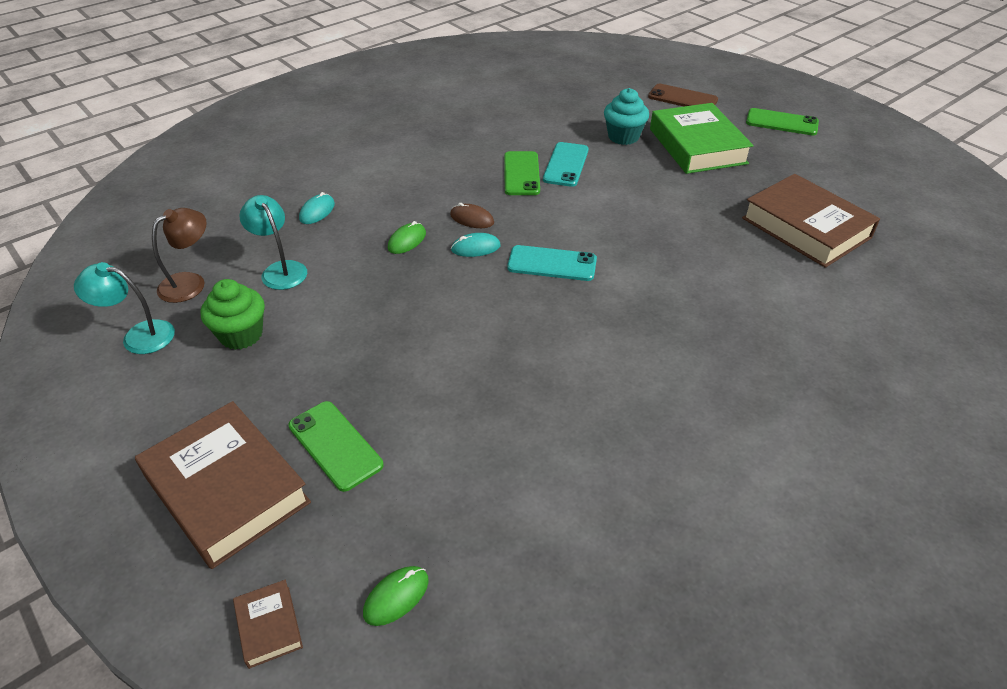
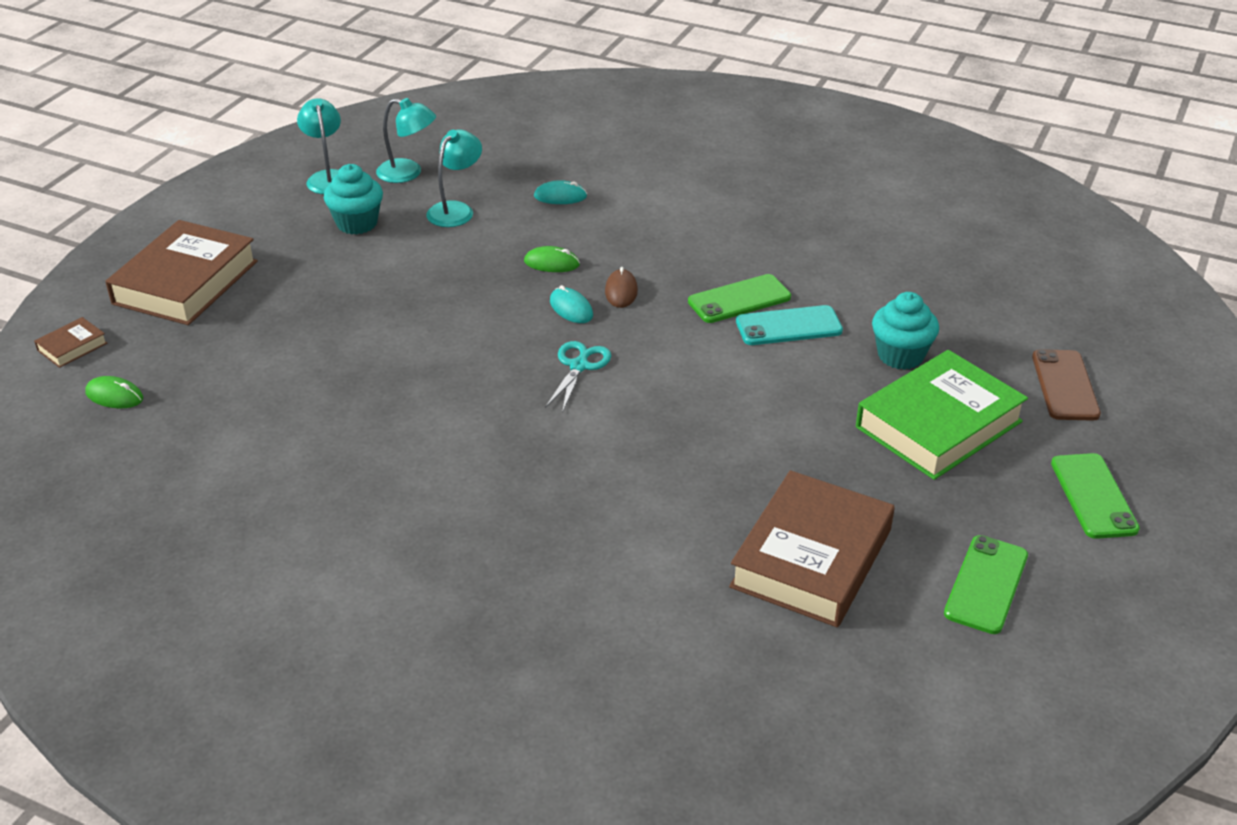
camera: 65 degrees right, 5 degrees down
brown lamp [152,208,207,303] -> turquoise lamp [376,98,436,183]
green cupcake [201,279,265,350] -> turquoise cupcake [324,164,383,235]
green phone [288,401,384,492] -> green phone moved to [944,535,1028,634]
turquoise phone [507,245,597,281] -> turquoise scissors [545,341,611,413]

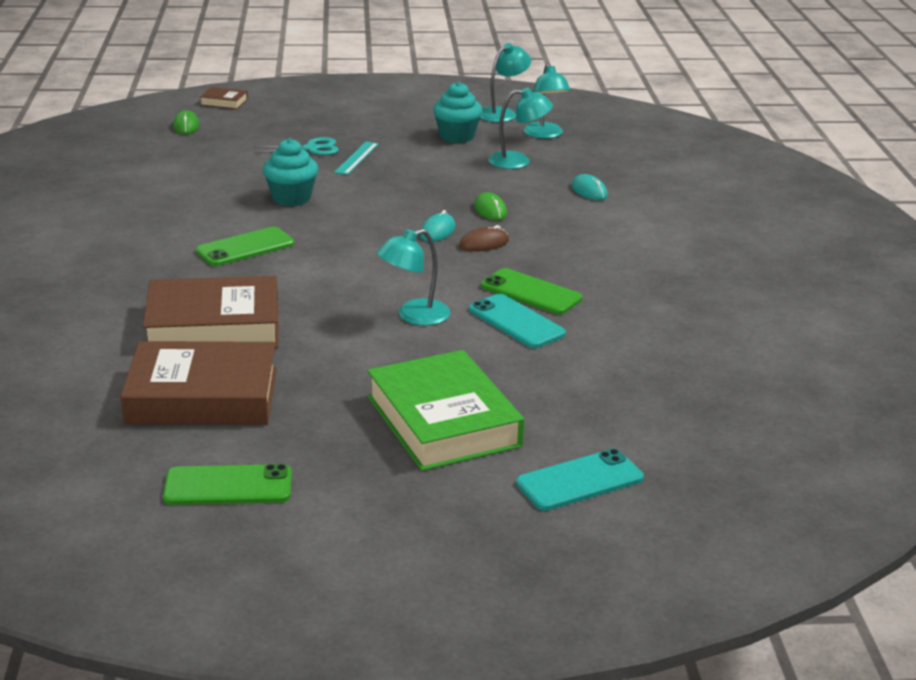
camera: 60 degrees right, 10 degrees down
brown book [105,220,258,325] -> brown book moved to [143,276,278,348]
turquoise scissors [545,341,611,413] -> turquoise scissors moved to [253,137,339,155]
green book [856,350,1028,480] -> green book turned 45 degrees clockwise [367,350,524,471]
turquoise cupcake [872,292,939,370] -> turquoise cupcake moved to [263,138,318,206]
brown phone [1032,349,1101,421] -> turquoise phone [516,449,644,511]
green phone [1051,453,1140,539] -> green phone moved to [196,227,294,266]
none -> turquoise ruler [334,142,379,175]
none -> turquoise lamp [377,229,450,326]

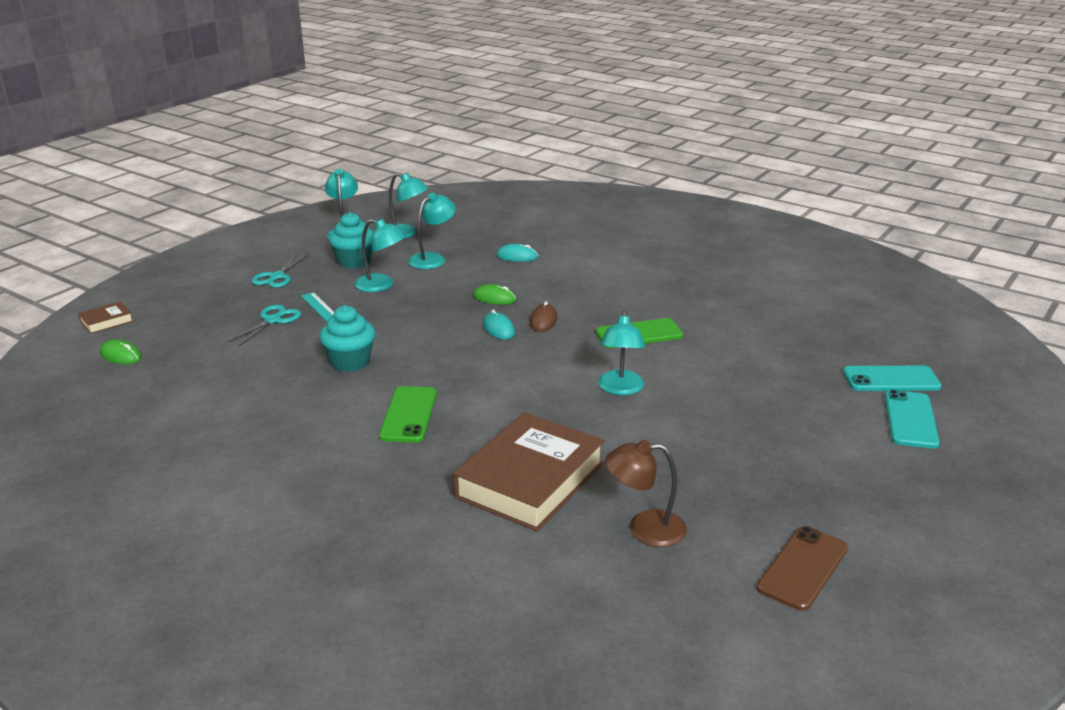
camera: 50 degrees left, 0 degrees up
brown book [121,341,277,425] -> brown lamp [605,440,687,547]
green phone [163,464,292,505] -> brown phone [756,526,848,611]
green book [367,350,524,471] -> none
turquoise phone [469,294,566,348] -> turquoise phone moved to [843,366,941,391]
none -> turquoise scissors [252,254,308,288]
none -> turquoise lamp [354,219,406,292]

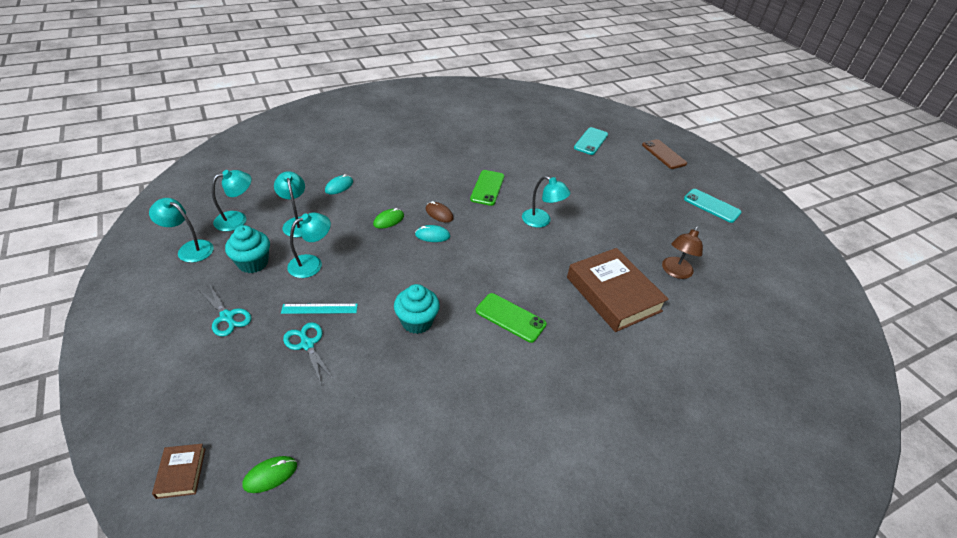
camera: 65 degrees left, 15 degrees up
brown phone [756,526,848,611] -> brown phone moved to [642,139,687,169]
turquoise phone [885,390,940,448] -> turquoise phone moved to [684,189,741,223]

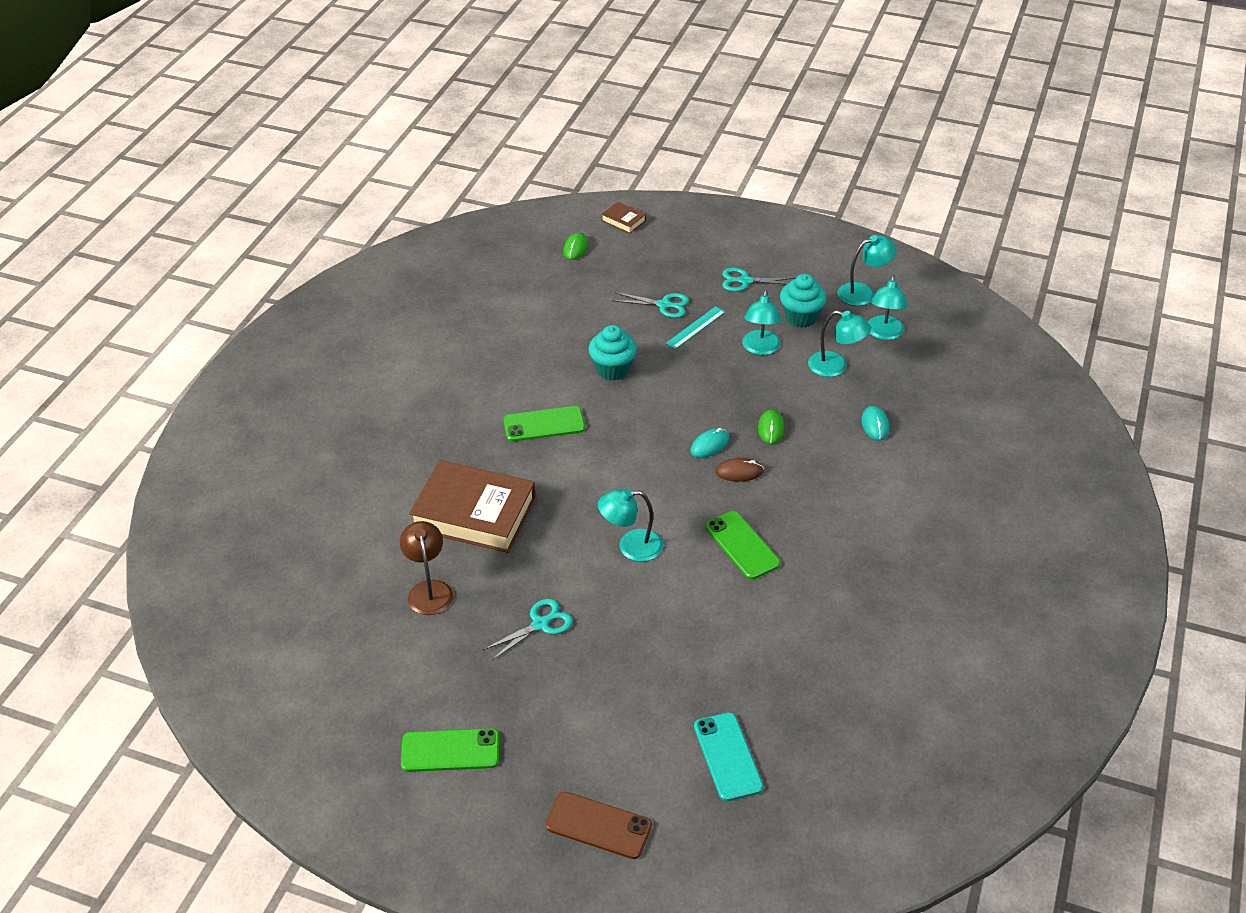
camera: 140 degrees right, 0 degrees up
turquoise phone [684,189,741,223] -> green phone [401,728,499,772]
none -> turquoise scissors [483,599,573,660]

